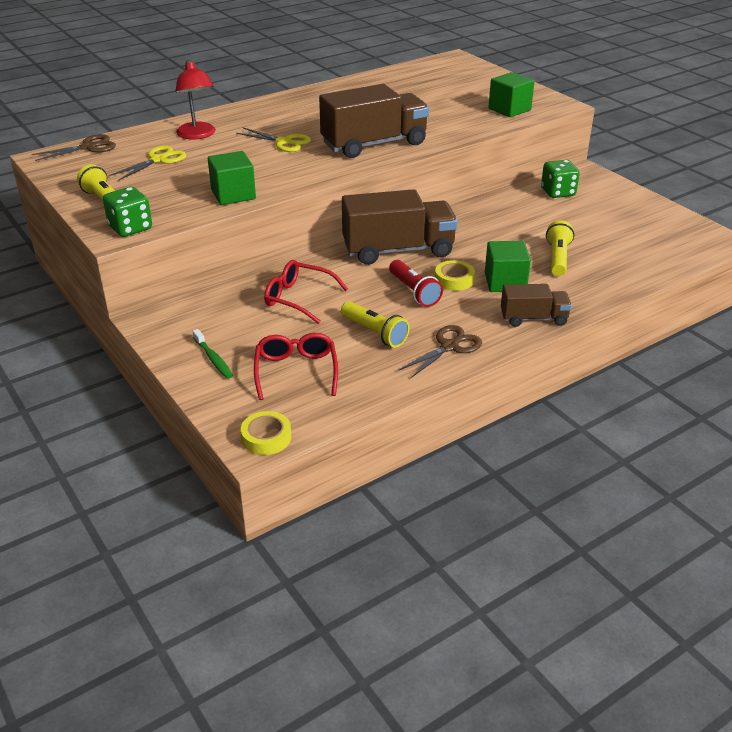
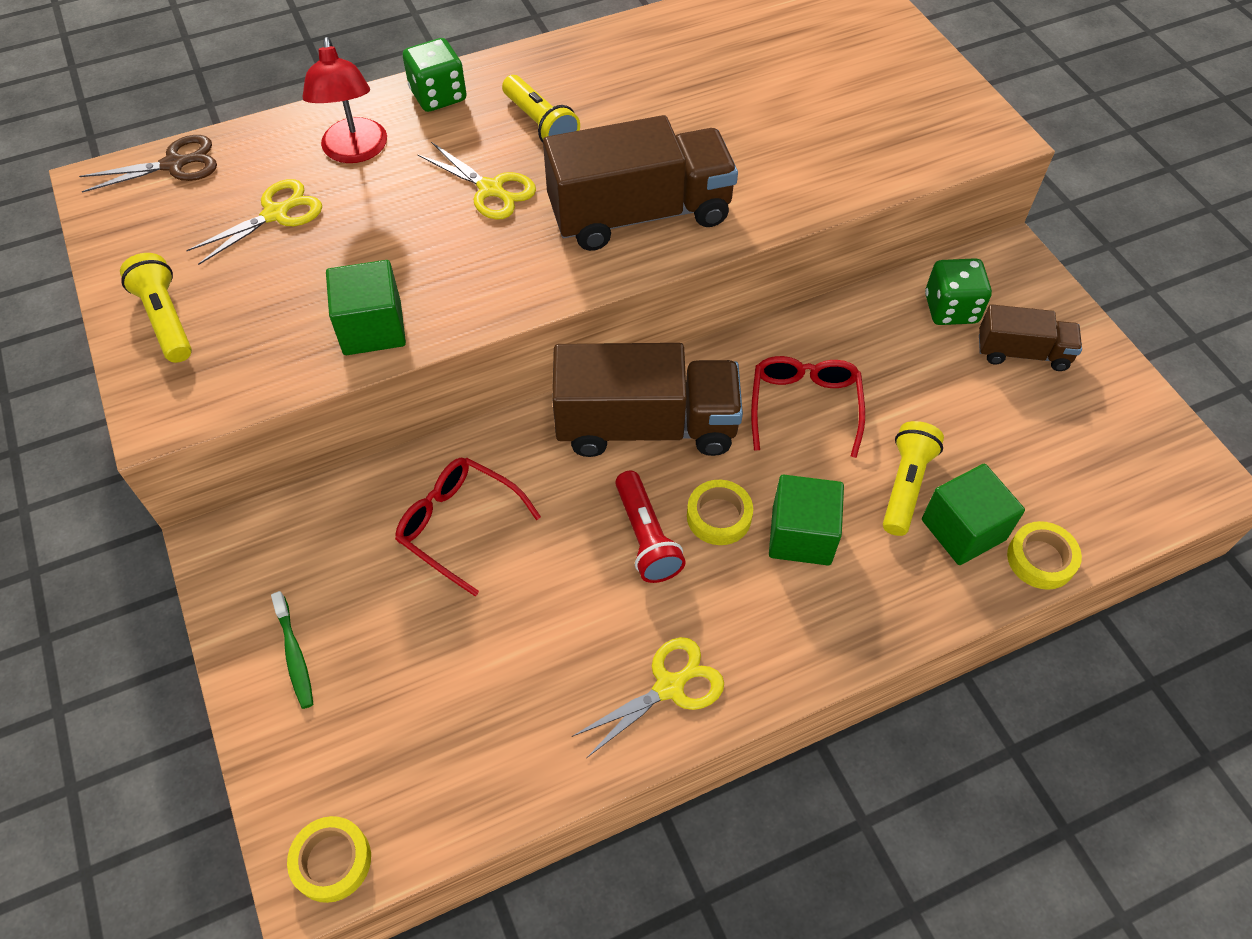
camera: 10 degrees right, 20 degrees up
green dice [103,187,152,237] -> green dice moved to [403,38,467,112]
red glasses [254,333,338,400] -> red glasses moved to [751,356,865,458]
yellow flashlight [341,301,410,348] -> yellow flashlight moved to [502,75,580,143]
brown scissors [398,325,482,379] -> yellow scissors [572,637,724,758]
green cube [488,72,535,117] -> green cube moved to [922,464,1025,565]
brown truck [501,284,572,327] -> brown truck moved to [979,304,1082,371]
none -> yellow tape [1007,521,1082,590]

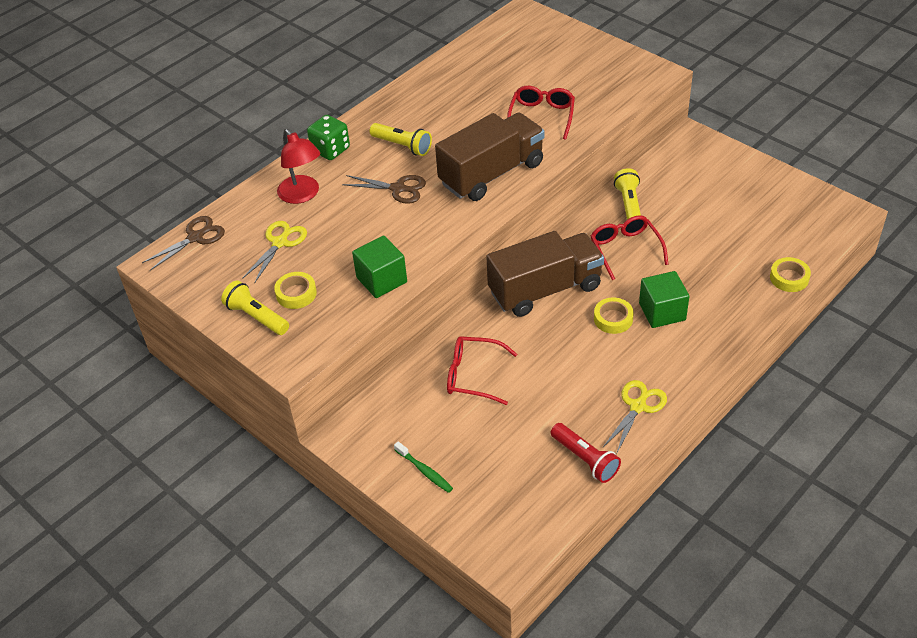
camera: 20 degrees left, 10 degrees down
yellow tape [287,816,371,903] -> yellow tape moved to [274,272,317,309]
yellow scissors [417,142,536,220] -> brown scissors [342,175,426,204]
red flashlight [615,471,686,583] -> red flashlight moved to [551,423,621,483]
yellow flashlight [883,421,944,536] -> yellow flashlight moved to [614,168,641,220]
green cube [922,464,1025,565] -> none
green dice [925,258,992,325] -> none
brown truck [979,304,1082,371] -> none
none -> red glasses [507,86,575,140]

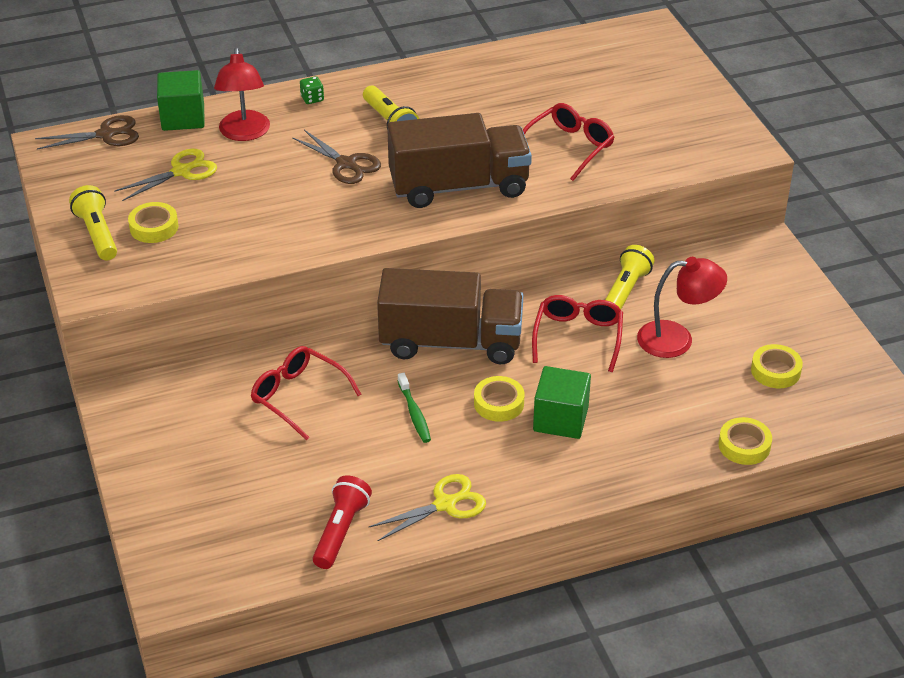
camera: 25 degrees right, 5 degrees down
green dice [307,115,350,160] -> green dice [300,76,324,104], size x0.53
green cube [352,236,407,298] -> green cube moved to [157,70,205,131]
green toothbrush [394,441,453,493] -> green toothbrush moved to [398,373,431,443]
red flashlight [551,423,621,483] -> red flashlight turned 150 degrees counterclockwise [313,476,372,569]
none -> red lamp [637,257,727,358]
none -> yellow tape [751,344,803,388]

